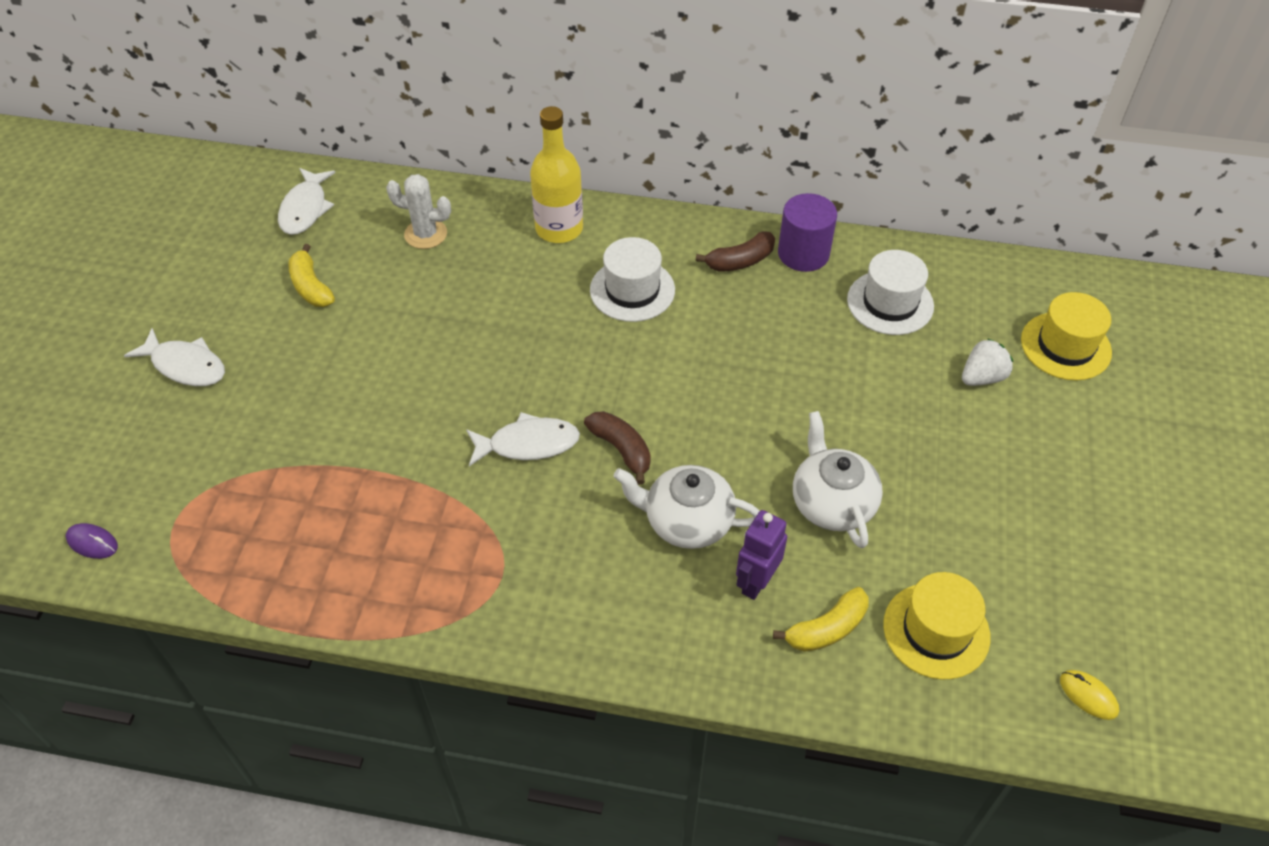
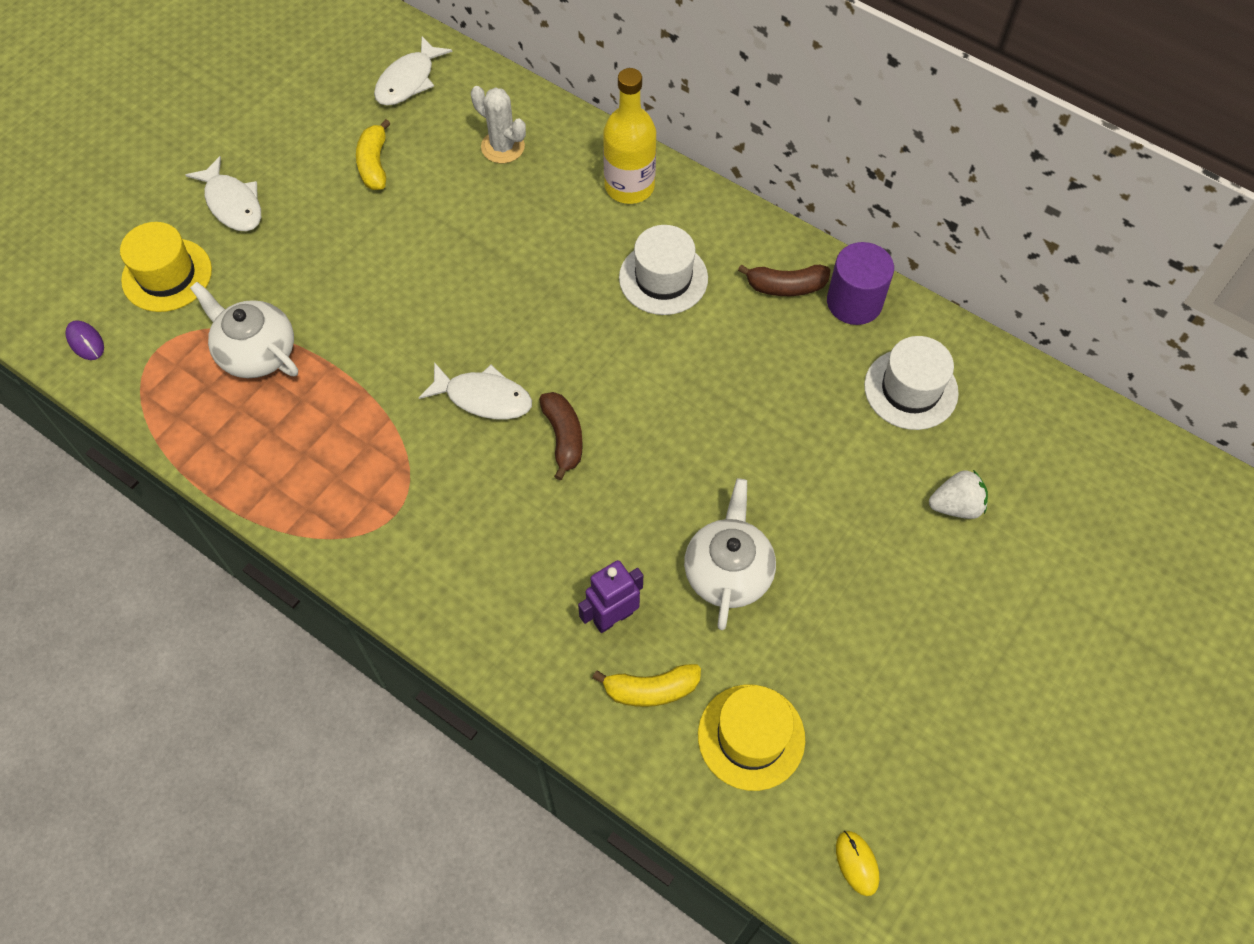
camera: 25 degrees right, 10 degrees up
white teapot [613,465,760,549] -> white teapot moved to [190,282,298,378]
yellow hat [1021,292,1112,381] -> yellow hat moved to [120,222,212,312]

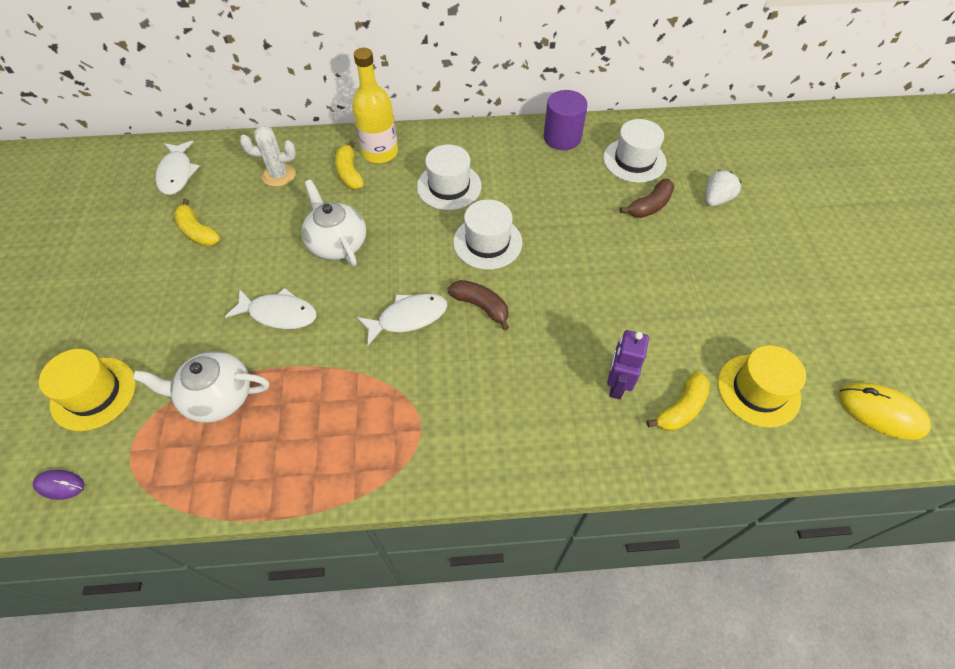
camera: 40 degrees left, 5 degrees down
white fish [185,156,261,231] -> white fish moved to [225,288,317,329]
white teapot [684,478,776,630] -> white teapot moved to [302,180,366,266]
brown banana [738,264,830,296] -> brown banana moved to [620,179,674,218]
yellow mouse [836,831,879,896] -> yellow mouse [838,383,931,440], size x1.79
none -> yellow banana [335,141,364,189]
none -> white hat [453,199,522,270]

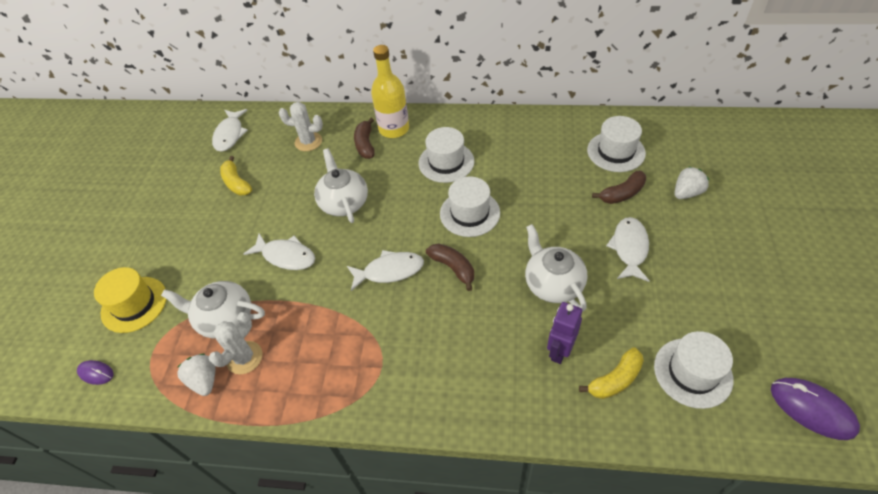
camera: 15 degrees right, 5 degrees down
yellow banana [335,141,364,189] -> brown banana [354,118,375,159]
purple cylinder [544,90,588,150] -> none
yellow hat [718,345,806,428] -> white hat [654,331,734,409]
yellow mouse [838,383,931,440] -> purple mouse [771,378,860,440]
none -> white strawberry [177,354,216,396]
none -> white cactus [209,312,263,374]
none -> white teapot [525,224,588,312]
none -> white fish [606,217,649,282]

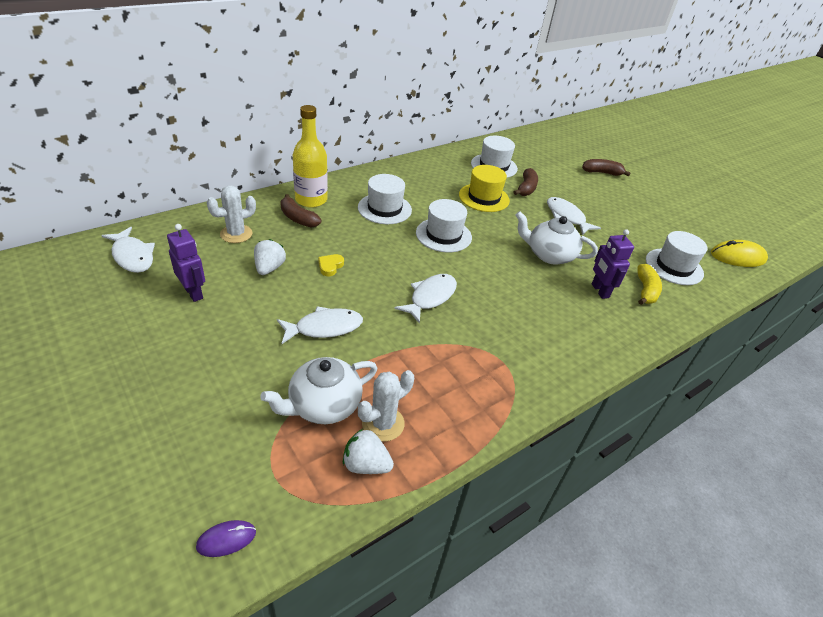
camera: 50 degrees left, 10 degrees down
yellow hat [94,267,167,333] -> yellow hat moved to [459,165,510,212]
white cactus [209,312,263,374] -> white cactus turned 60 degrees clockwise [358,370,414,442]
yellow banana [220,156,252,196] -> purple robot [167,224,205,302]
white teapot [314,148,368,223] -> yellow heart [318,254,344,276]
brown banana [426,243,474,291] -> brown banana moved to [582,159,630,176]
white strawberry [674,166,709,199] -> white strawberry moved to [254,239,286,275]
purple mouse [771,378,860,440] -> yellow mouse [711,240,768,267]

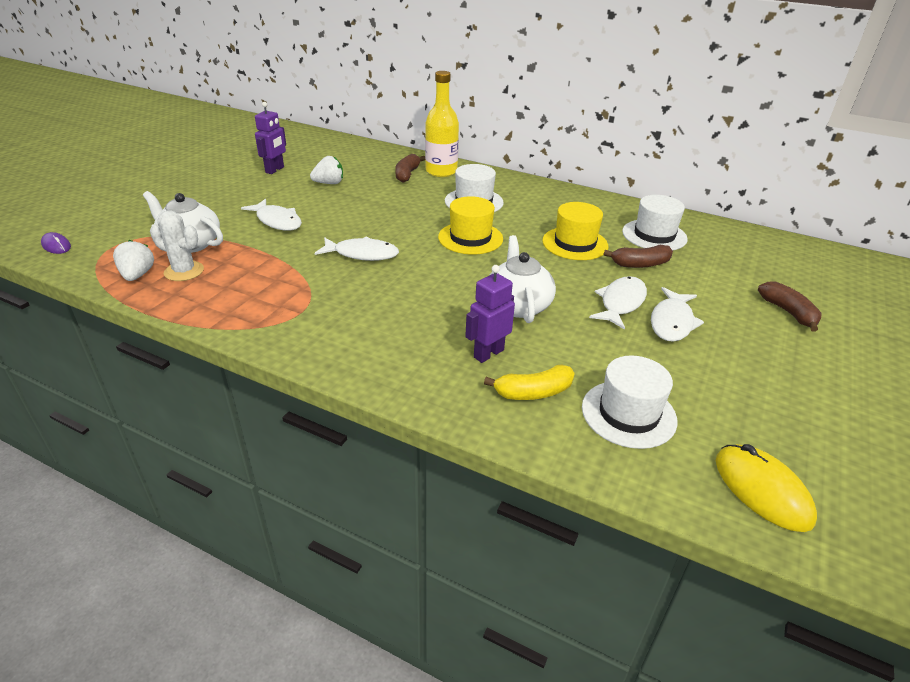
camera: 65 degrees right, 5 degrees down
white fish [101,227,155,273] -> white fish moved to [651,287,704,342]
white cactus [207,186,256,243] -> none
yellow heart [318,254,344,276] -> none
white hat [416,199,472,252] -> yellow hat [438,196,503,255]

